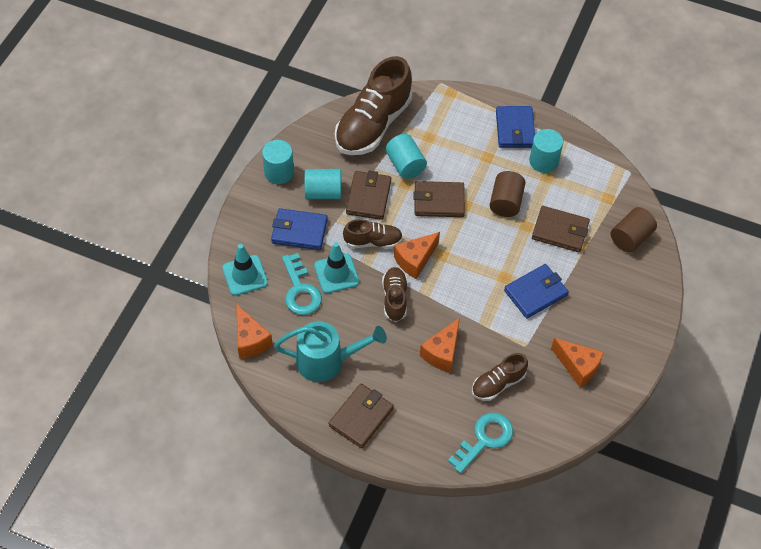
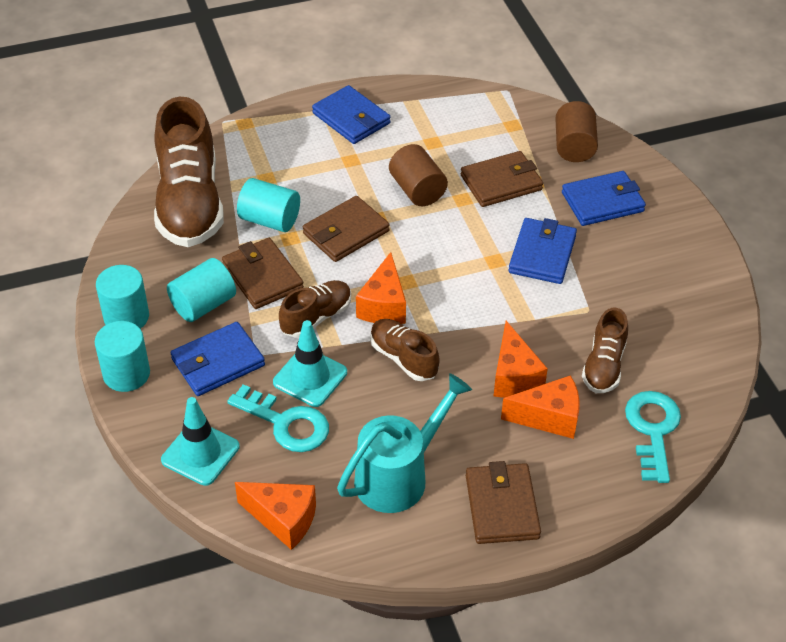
camera: 40 degrees left, 10 degrees down
turquoise cylinder [529,129,563,173] -> turquoise cylinder moved to [95,321,150,392]
orange cheese [551,338,604,387] -> orange cheese moved to [501,375,580,439]
none -> blue wallet [562,171,646,226]

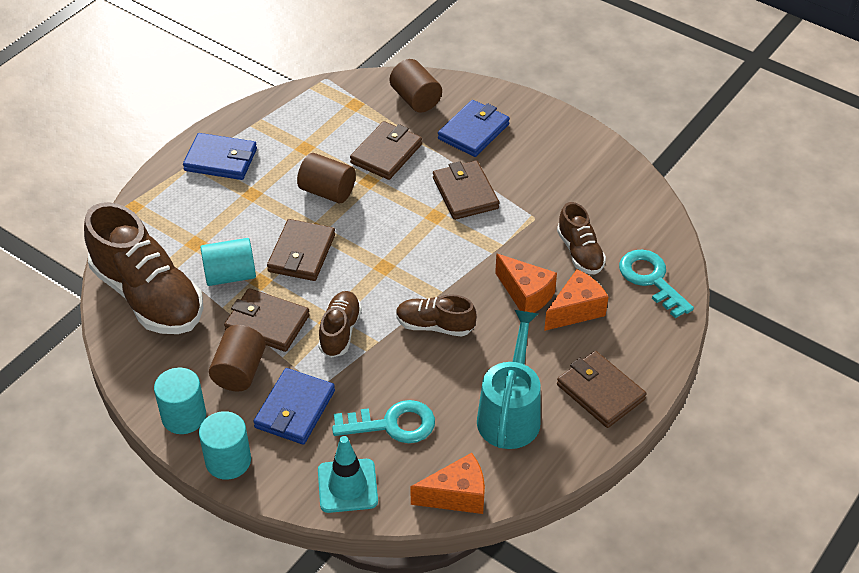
camera: 35 degrees left, 0 degrees up
turquoise cylinder [167,258,236,322] -> brown cylinder [209,325,266,392]
turquoise traffic cone [273,320,347,407] -> none
orange cheese [356,252,406,324] -> none
blue wallet [508,218,577,284] -> brown wallet [433,160,499,220]

